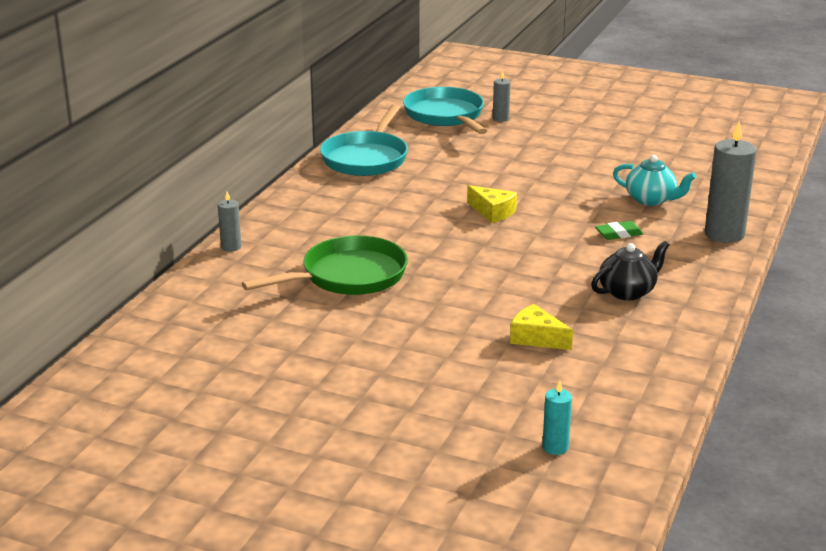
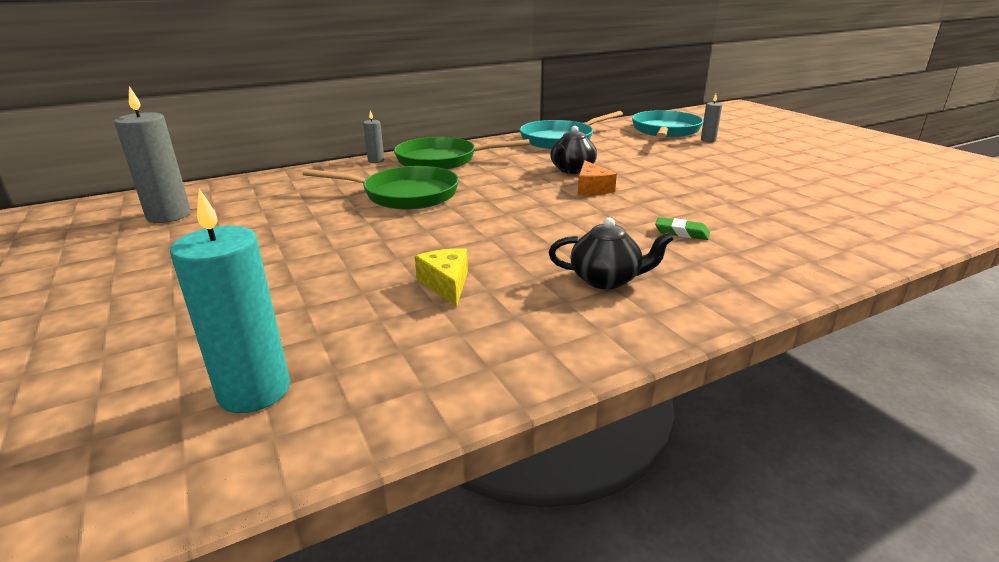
camera: 40 degrees right, 0 degrees up
yellow cheese [467,185,517,223] -> orange cheese [578,160,617,195]
turquoise candle [542,381,572,455] -> turquoise candle [170,189,290,413], size x1.98
turquoise teapot [613,155,696,206] -> none
grey candle [705,122,757,243] -> grey candle moved to [114,86,191,223]
none -> green pan [394,137,530,170]
none -> black teapot [550,126,597,174]

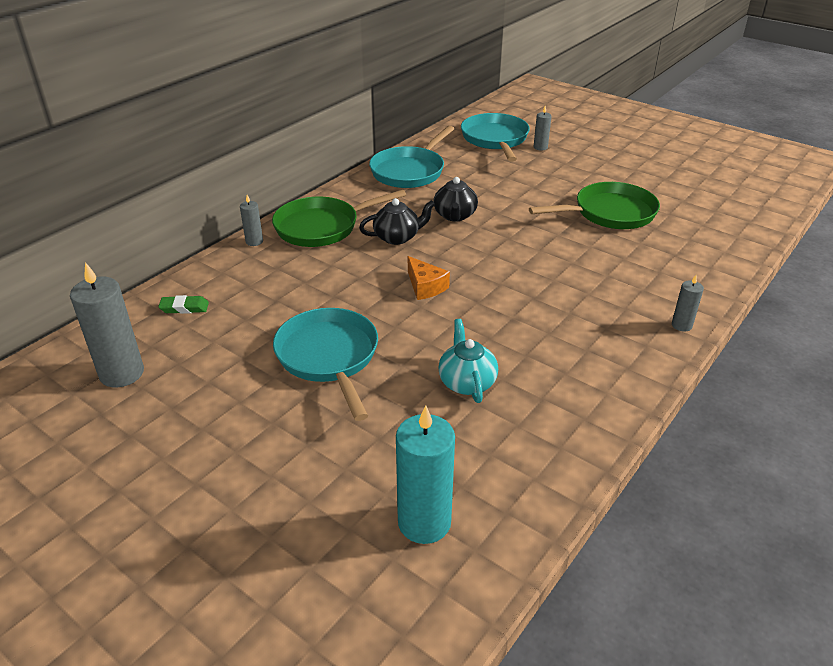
camera: 25 degrees left, 10 degrees up
green pan [303,166,459,210] -> green pan moved to [529,182,660,229]
yellow cheese [415,248,468,307] -> turquoise teapot [438,319,498,403]
black teapot [549,218,674,289] -> black teapot moved to [359,198,435,245]
orange cheese [578,160,617,195] -> orange cheese moved to [408,256,450,300]
green eraser [655,217,710,240] -> green eraser moved to [158,295,209,314]
none -> turquoise pan [273,308,378,421]
none -> grey candle [672,275,704,332]

